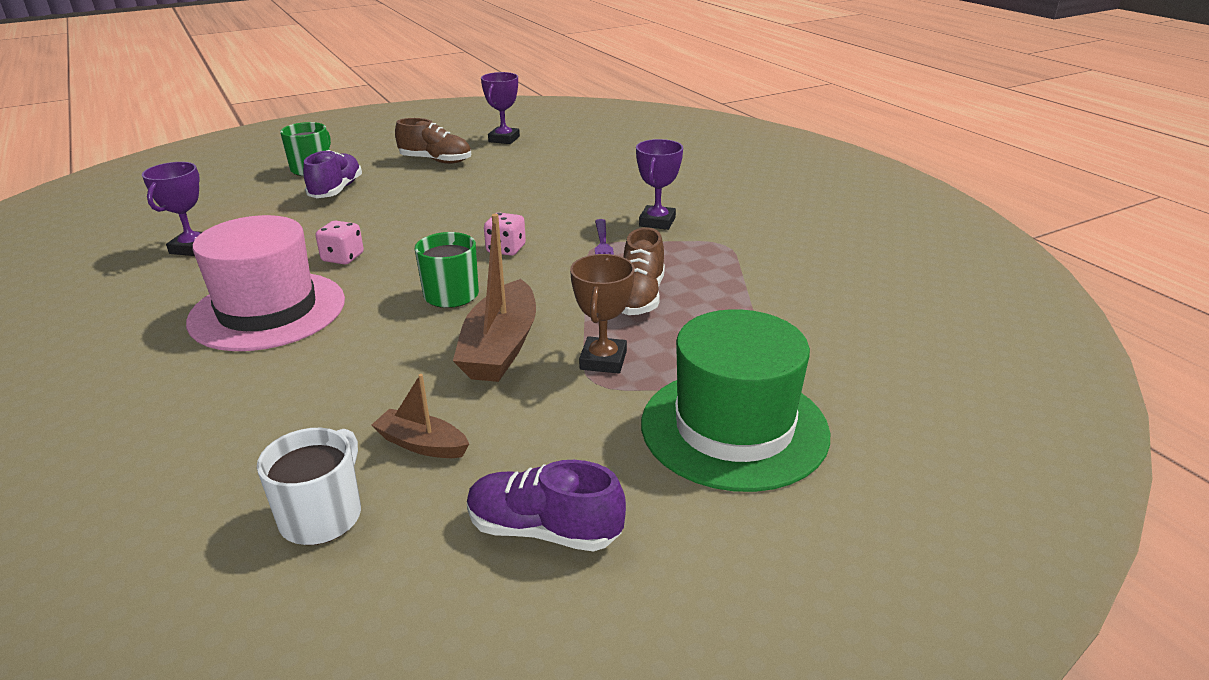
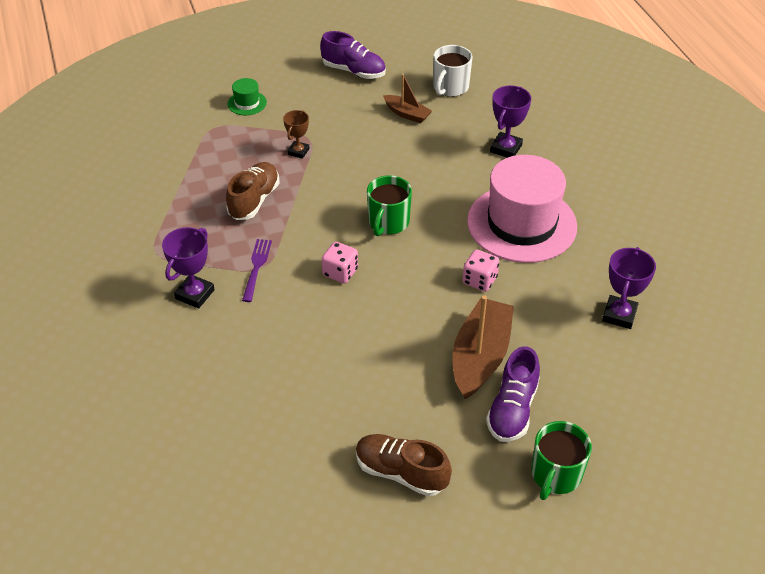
camera: 170 degrees left, 15 degrees up
brown boat [453,214,536,382] -> brown boat moved to [452,295,514,399]
purple trophy [481,72,520,144] -> purple trophy moved to [490,85,531,158]
brown trophy [570,254,635,374] -> brown trophy [283,110,310,159], size x0.67
green hat [641,309,830,492] -> green hat [228,78,267,115], size x0.40

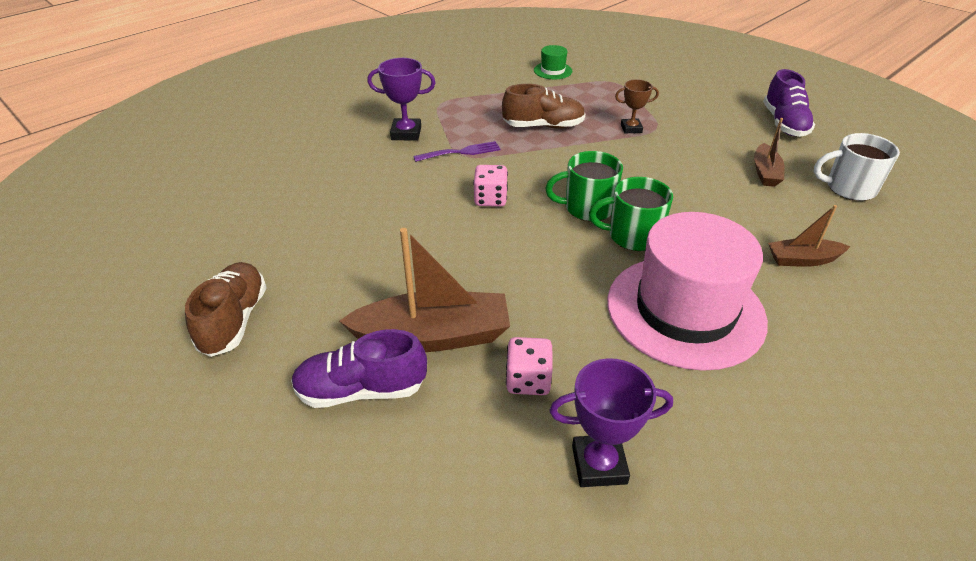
camera: 65 degrees right, 5 degrees down
green hat [228,78,267,115] -> green hat moved to [534,45,572,79]
pink dice [463,249,499,292] -> pink dice moved to [506,337,553,395]
purple trophy [490,85,531,158] -> brown boat [768,205,850,267]
green mug [531,421,592,500] -> green mug moved to [589,177,673,251]

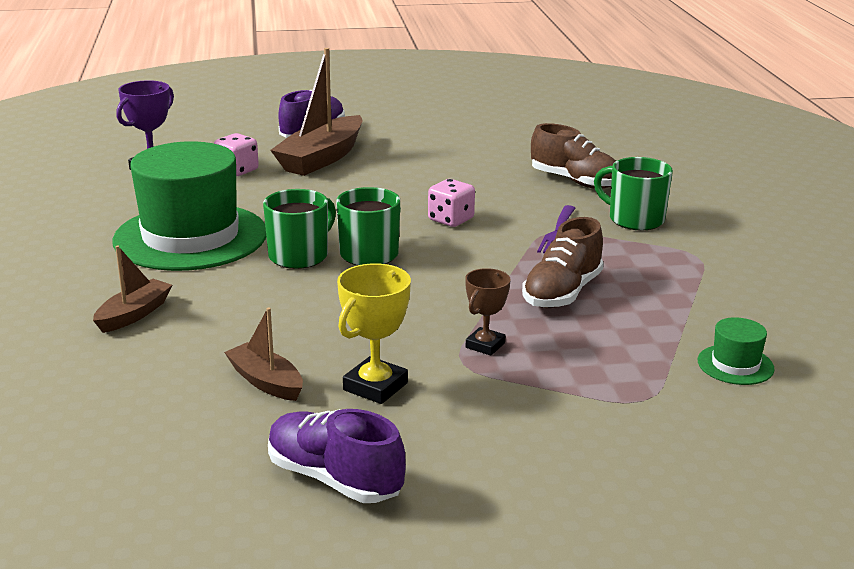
camera: 125 degrees right, 15 degrees down
brown shoe [185,262,267,357] -> brown shoe moved to [531,123,616,189]
purple trophy [367,58,436,141] -> green mug [594,157,673,230]
pink hat [607,212,768,371] -> green hat [113,141,266,271]
white mug [814,133,900,201] -> none
none -> yellow trophy [337,263,411,404]

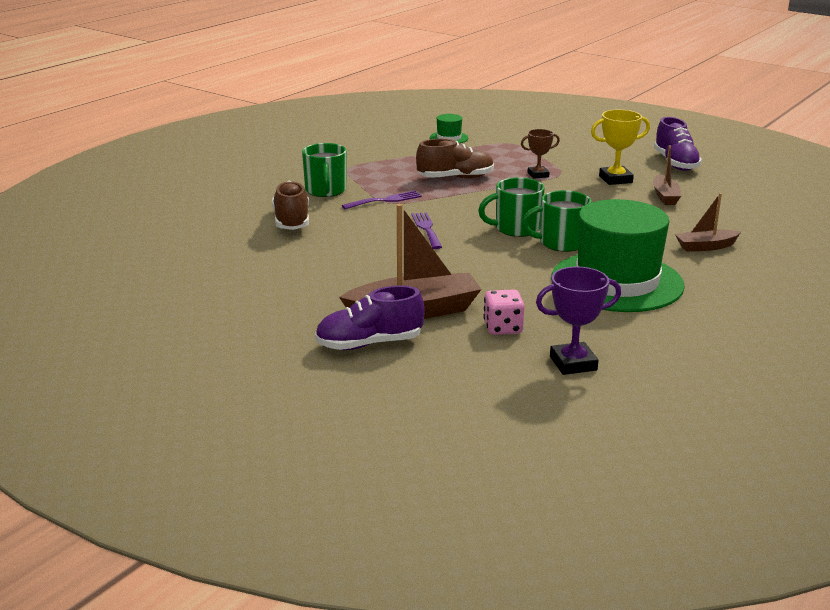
camera: 135 degrees left, 0 degrees up
pink dice [428,179,475,227] -> purple fork [411,212,442,249]

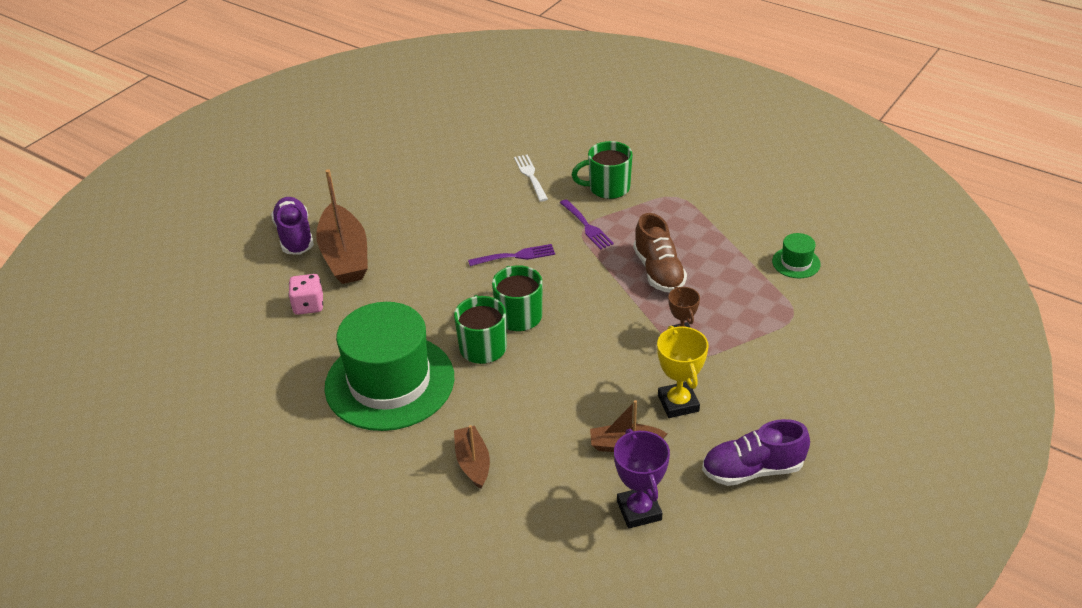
camera: 90 degrees right, 15 degrees up
brown shoe [272,181,309,230] -> white fork [514,154,548,202]
purple trophy [536,266,621,375] -> purple trophy moved to [614,429,670,529]

